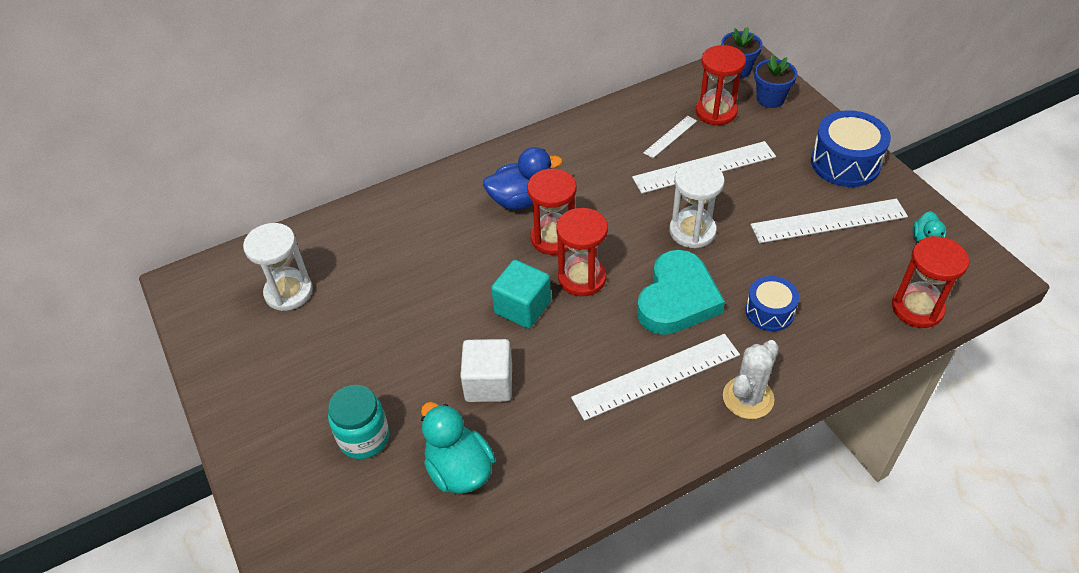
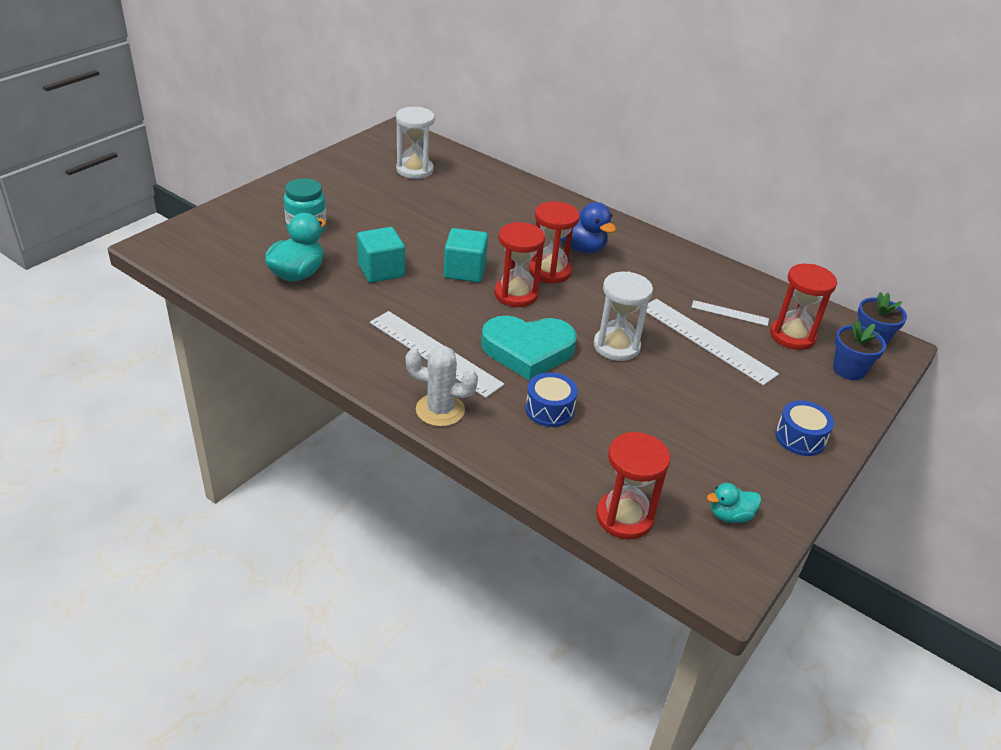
camera: 60 degrees right, 10 degrees down
white cube [460,339,512,402] -> turquoise cube [357,227,405,283]
white ruler [751,199,908,243] -> none
blue drum [811,110,891,187] -> blue drum [775,400,834,456], size x0.62

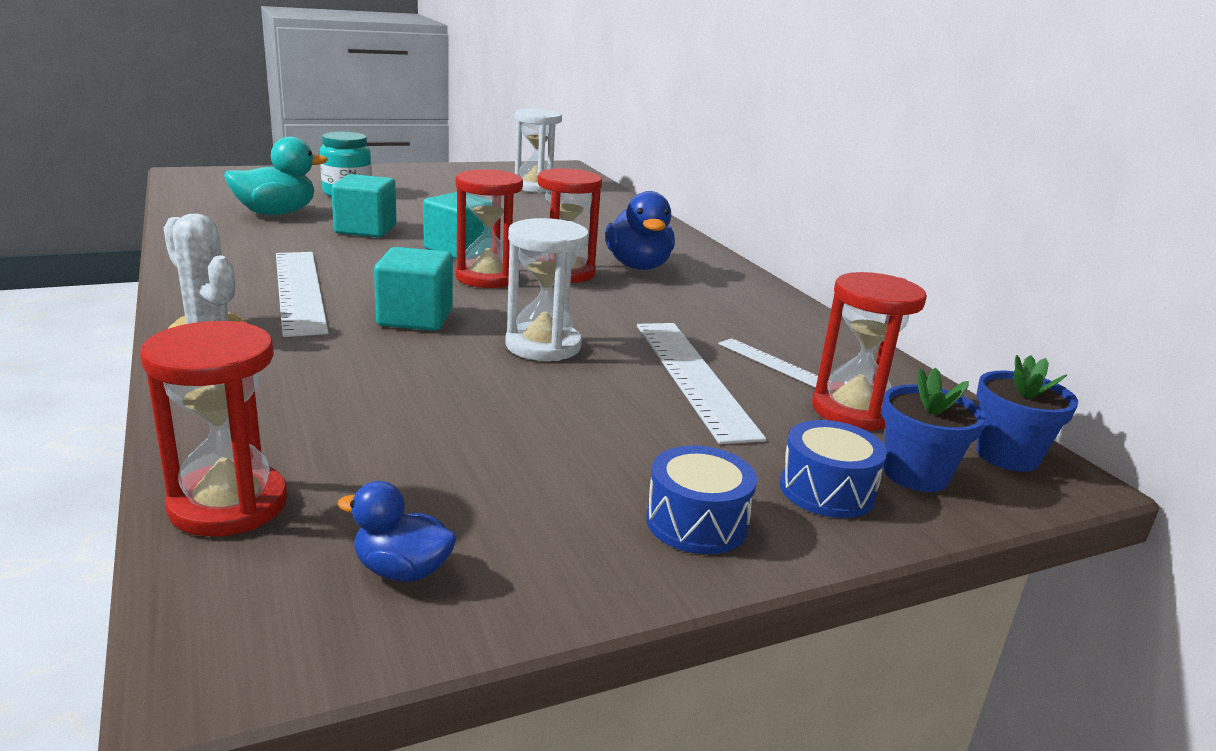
camera: 30 degrees right, 15 degrees down
turquoise heart [481,316,577,380] -> turquoise cube [374,247,453,331]
blue drum [525,372,578,427] -> blue drum moved to [780,420,887,518]
turquoise duck [707,483,761,523] -> blue duck [337,481,457,582]

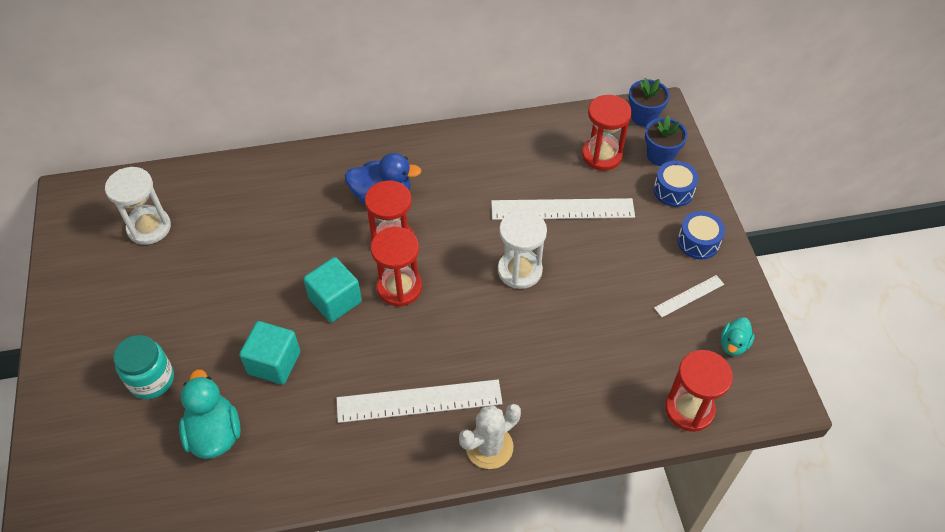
camera: 75 degrees left, 30 degrees up
blue duck [337,481,457,582] -> turquoise duck [721,317,755,356]
turquoise cube [374,247,453,331] -> none
white ruler [718,338,818,388] -> white ruler moved to [654,275,724,317]

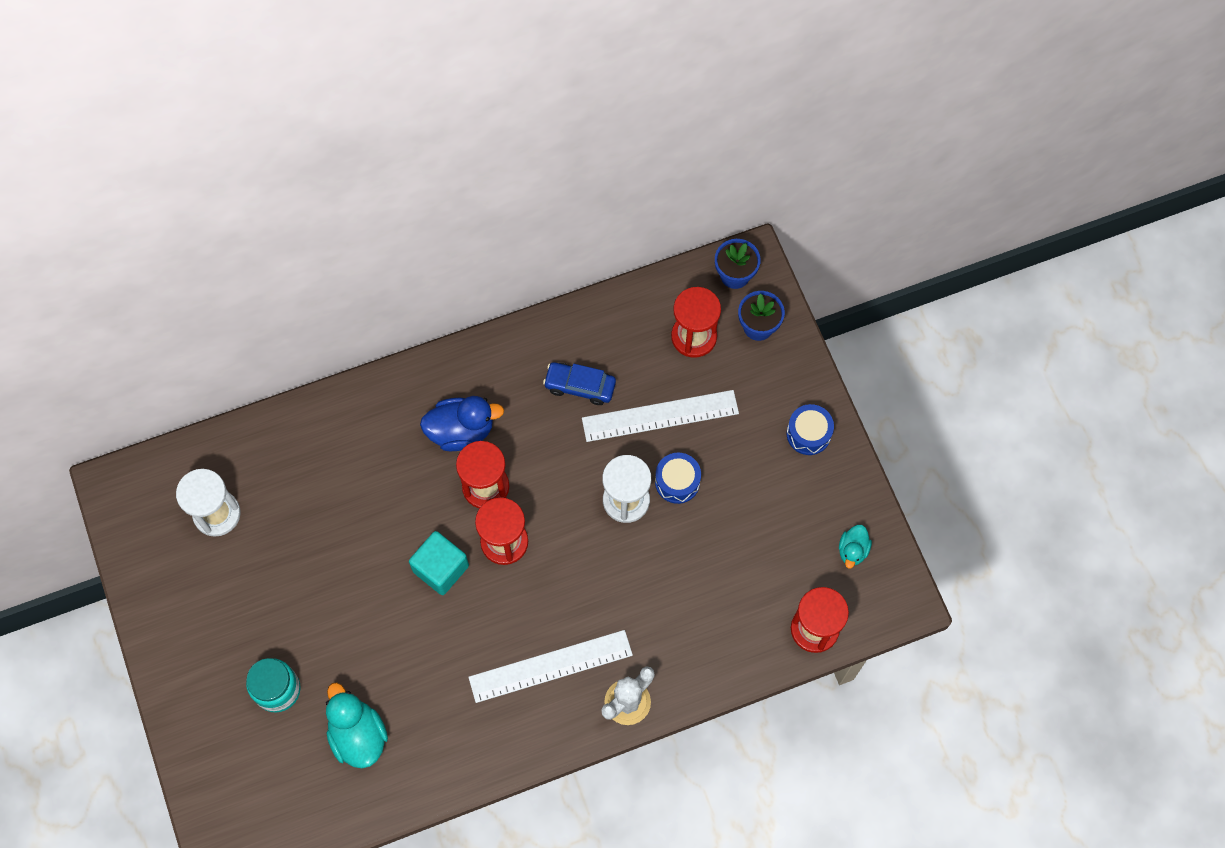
camera: 10 degrees left, 15 degrees up
turquoise cube [239,321,300,384] -> none
blue drum [654,161,699,207] -> blue drum moved to [655,453,701,504]
white ruler [654,275,724,317] -> none
none -> blue car [543,362,616,405]

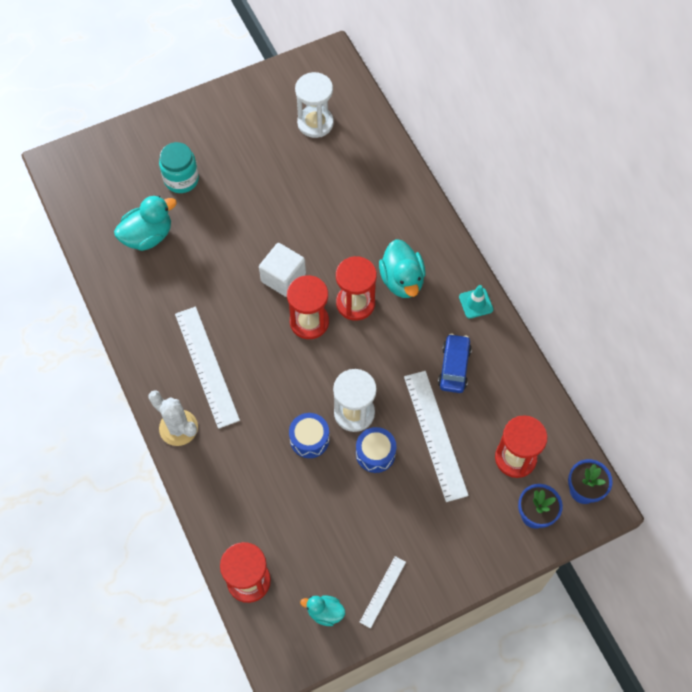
camera: 85 degrees right, 5 degrees down
turquoise cube [409,531,469,595] -> white cube [259,243,306,297]
blue duck [420,396,504,451] -> turquoise duck [379,239,425,298]
blue drum [787,404,834,455] -> blue drum moved to [289,413,329,458]
none -> white ruler [360,556,406,629]
none -> turquoise traffic cone [459,285,493,319]

